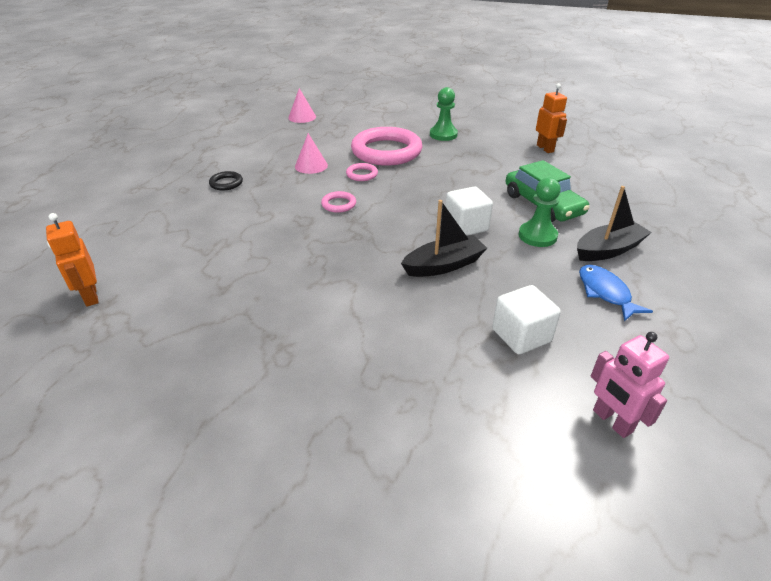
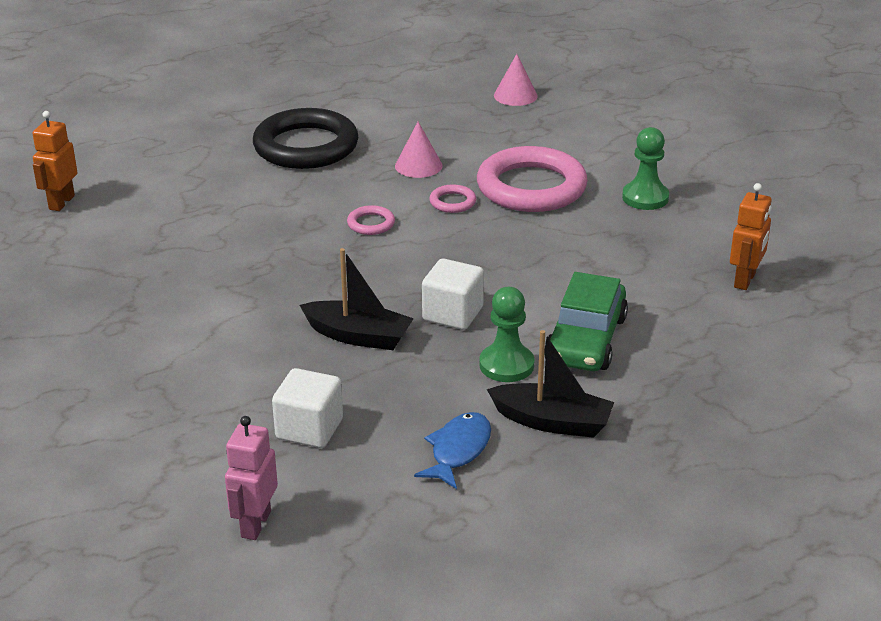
camera: 45 degrees right, 5 degrees down
black ring [209,171,243,190] -> black ring [253,108,358,169], size x2.39

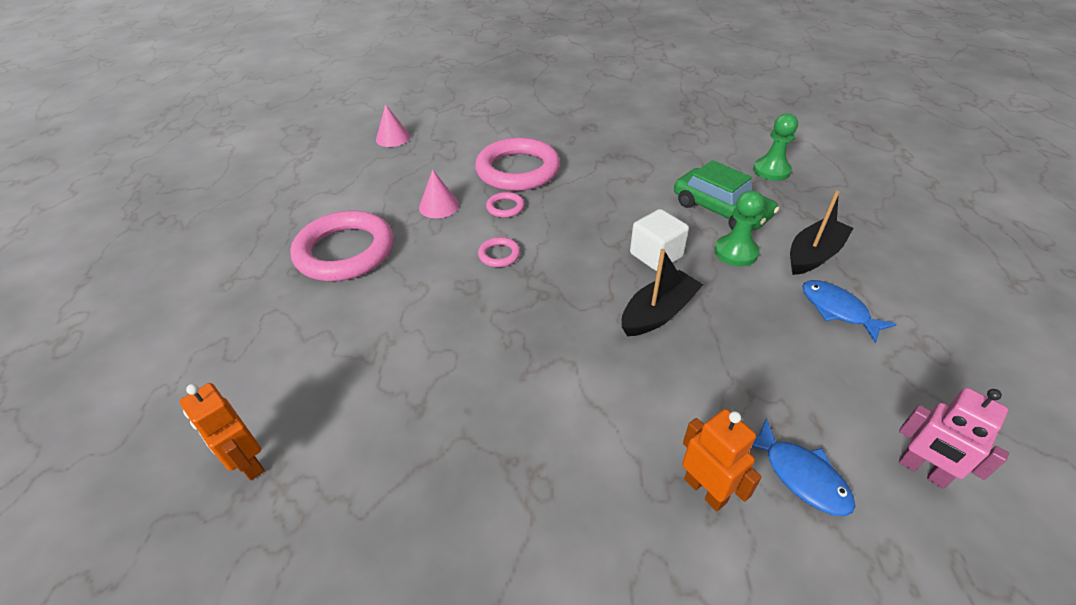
camera: 60 degrees left, 10 degrees up
black ring [253,108,358,169] -> pink ring [290,211,394,281]
white cube [272,368,343,448] -> none
green pawn [622,127,669,210] -> green pawn moved to [753,113,798,181]
orange robot [730,183,772,290] -> orange robot moved to [682,409,762,511]
none -> blue fish [752,418,855,516]

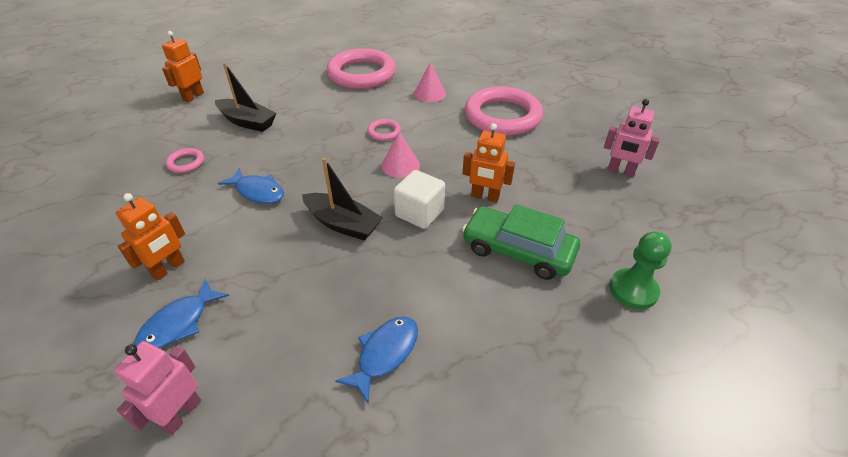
camera: 70 degrees right, 0 degrees up
pink cone [376,104,410,147] -> pink cone moved to [382,132,420,178]
pink ring [486,192,524,218] -> pink ring moved to [166,148,204,173]
green car [674,160,779,230] -> green car turned 90 degrees clockwise [462,204,580,280]
green pawn [714,190,765,266] -> none
black boat [790,191,854,275] -> black boat moved to [215,62,276,132]
none -> blue fish [218,168,284,204]
none -> orange robot [462,123,515,203]
none -> pink robot [604,99,660,177]

